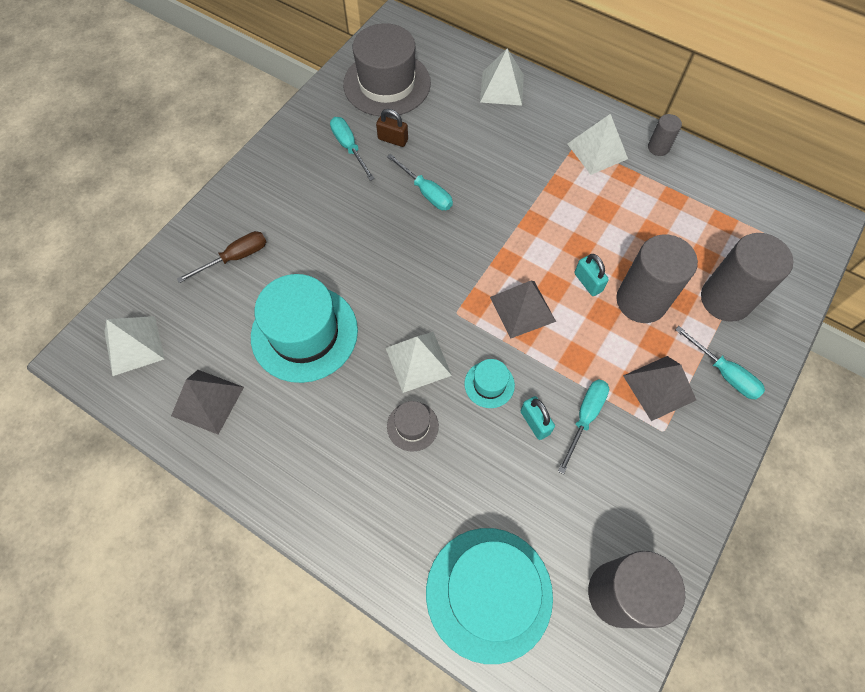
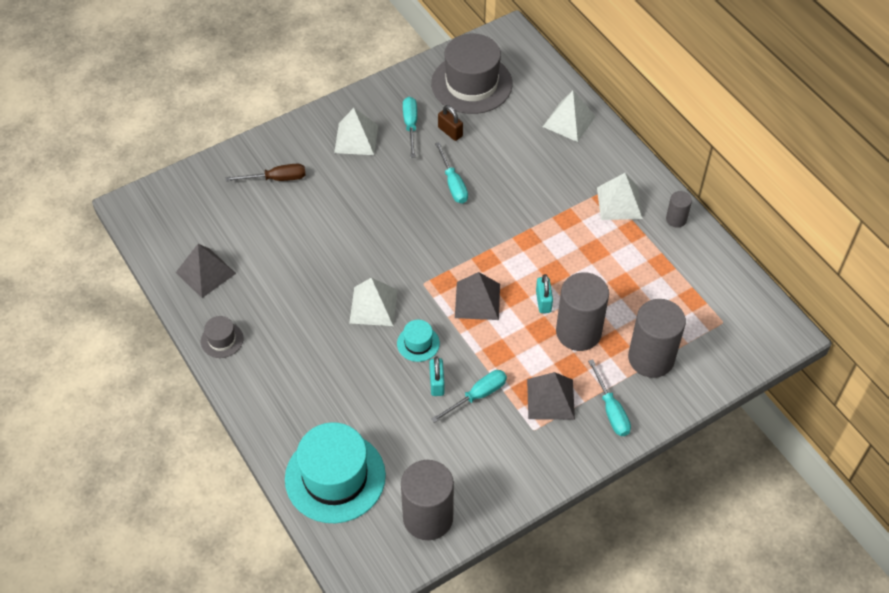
camera: 25 degrees right, 10 degrees down
white pyramid [104,316,165,376] -> white pyramid moved to [334,108,378,155]
turquoise hat [251,274,358,383] -> none
grey hat [387,401,439,452] -> grey hat moved to [201,316,243,358]

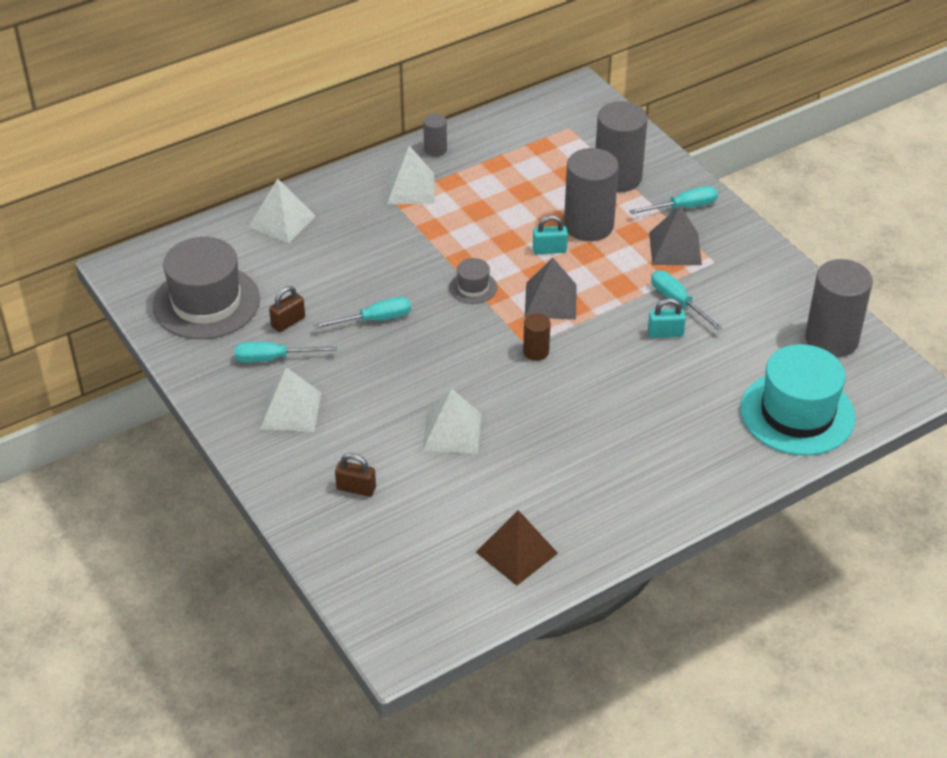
camera: 90 degrees left, 10 degrees down
grey pyramid [176,244,236,298] -> brown pyramid [476,510,558,586]
grey hat [201,316,243,358] -> grey hat moved to [449,258,497,304]
brown screwdriver [226,164,305,181] -> brown padlock [335,453,376,497]
white pyramid [349,278,398,326] -> white pyramid moved to [422,389,481,454]
turquoise hat [397,320,440,362] -> none
none -> brown cylinder [523,313,550,361]

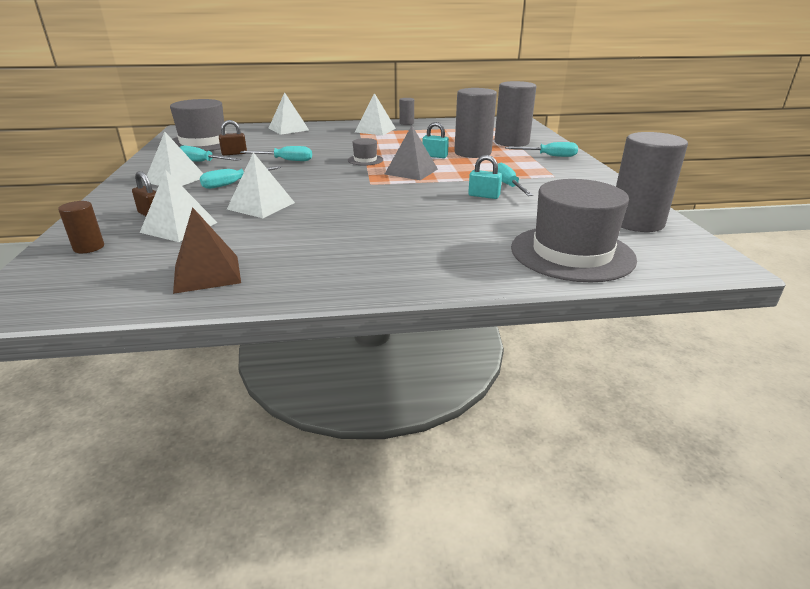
camera: 25 degrees right, 15 degrees down
brown cylinder [523,313,550,361] -> brown cylinder moved to [58,201,104,253]
grey pyramid [649,206,702,265] -> none
turquoise hat [740,344,856,456] -> grey hat [511,179,637,282]
none -> white pyramid [140,169,218,242]
none -> turquoise screwdriver [200,166,282,189]

